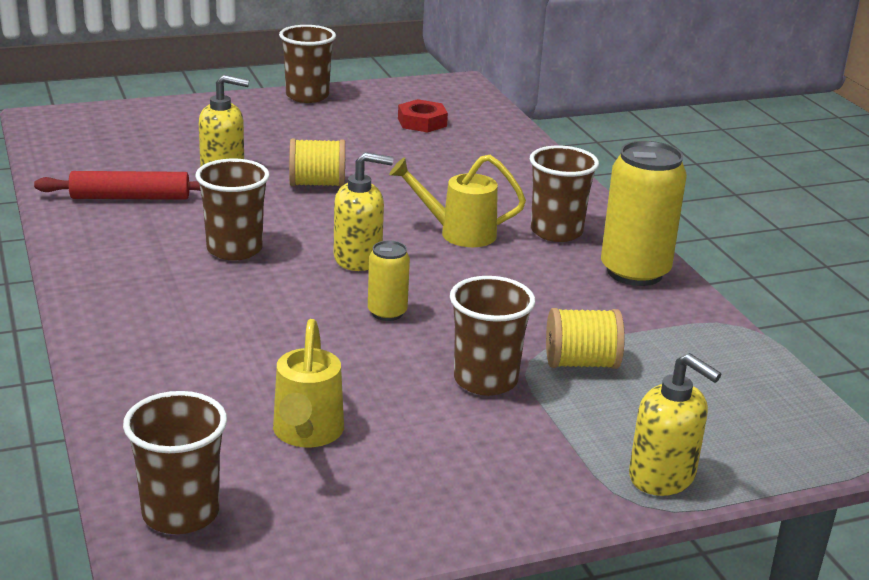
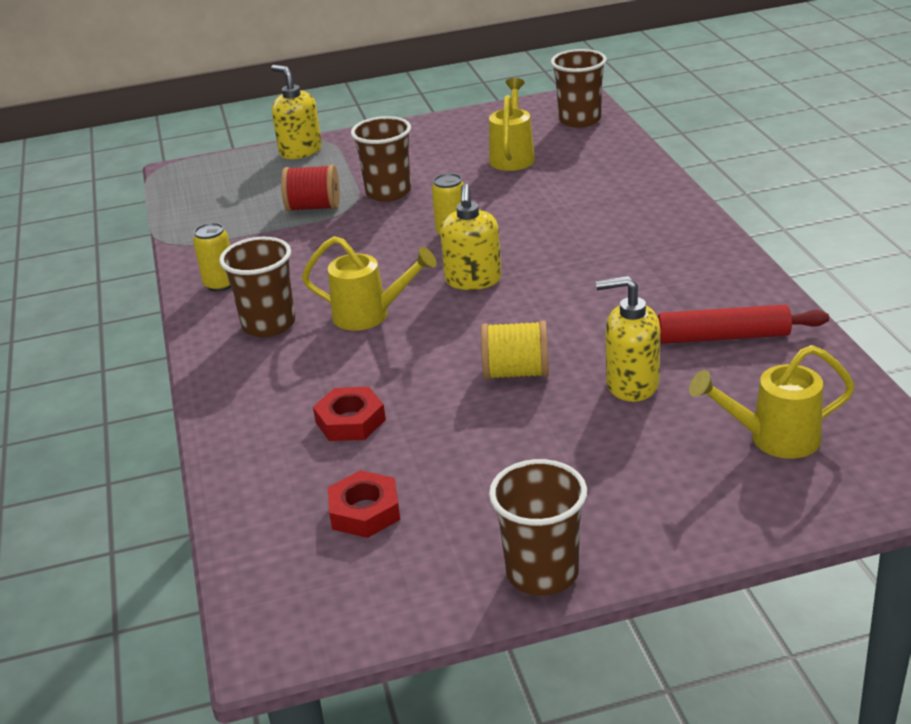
camera: 170 degrees left, 5 degrees up
brown cup [195,159,270,260] -> none
yellow soap dispenser [334,152,394,271] -> yellow soap dispenser turned 90 degrees counterclockwise [440,184,502,290]
yellow spool [546,308,625,369] -> red spool [281,165,340,212]
yellow can [601,141,687,286] -> yellow can [193,223,231,292], size x0.52
none -> red nut [313,387,386,441]
none -> yellow watering can [689,345,855,459]

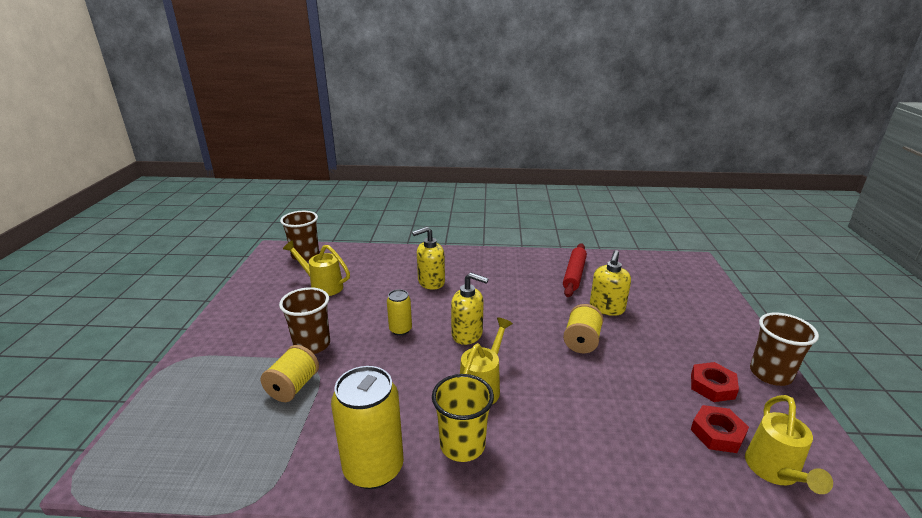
camera: 75 degrees left, 5 degrees down
yellow can [193,223,231,292] -> yellow can [331,366,404,489], size x1.91
brown cup [219,237,295,337] -> yellow cup [432,374,494,462]
yellow soap dispenser [271,65,322,159] -> yellow soap dispenser moved to [412,227,445,290]
red spool [281,165,340,212] -> yellow spool [261,345,319,402]
red nut [313,387,386,441] -> red nut moved to [691,362,739,402]
yellow watering can [689,345,855,459] -> yellow watering can moved to [745,395,833,494]

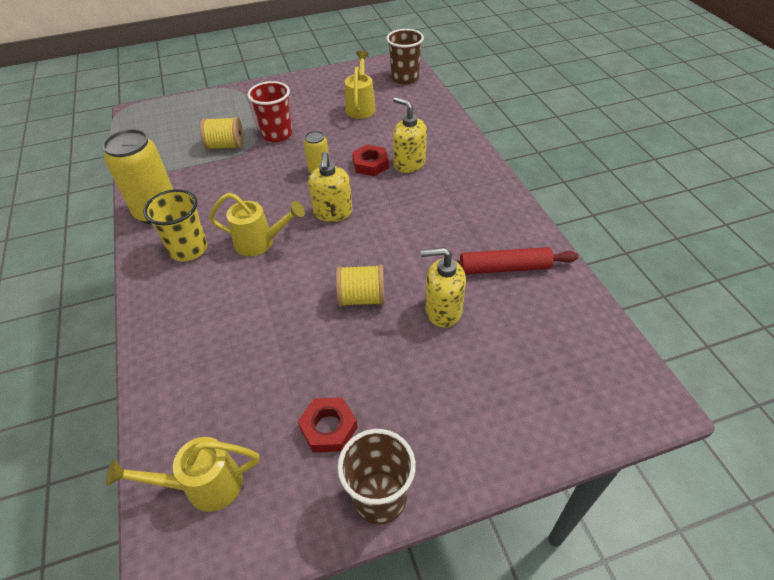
camera: 70 degrees right, 20 degrees up
brown cup [279,287,330,354] -> red cup [247,81,292,142]
red nut [691,405,749,453] -> red nut moved to [352,145,389,176]

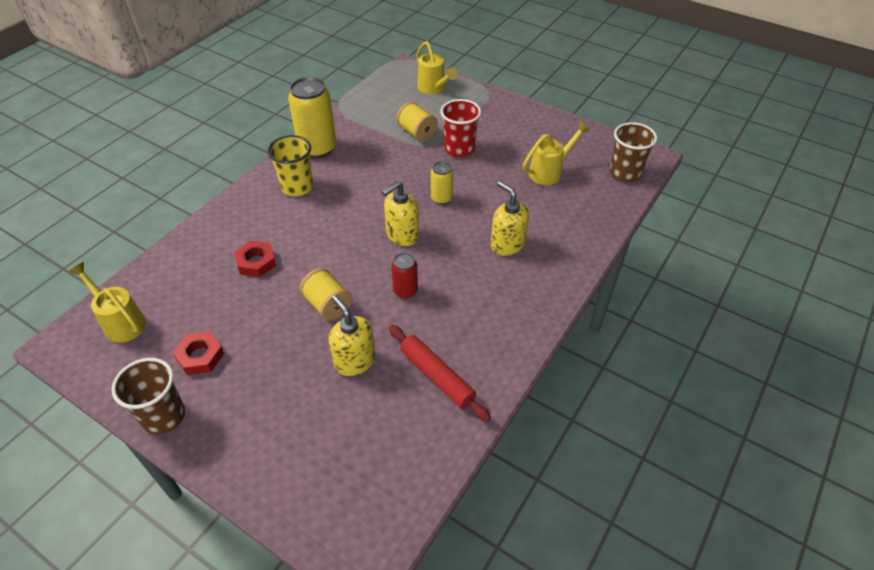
camera: 50 degrees right, 0 degrees up
yellow watering can [209,193,305,256] -> yellow watering can moved to [416,41,458,94]
red nut [352,145,389,176] -> red nut moved to [235,241,276,277]
yellow soap dispenser [393,97,427,173] -> yellow soap dispenser turned 45 degrees counterclockwise [491,181,529,256]
none -> red can [391,253,418,299]

